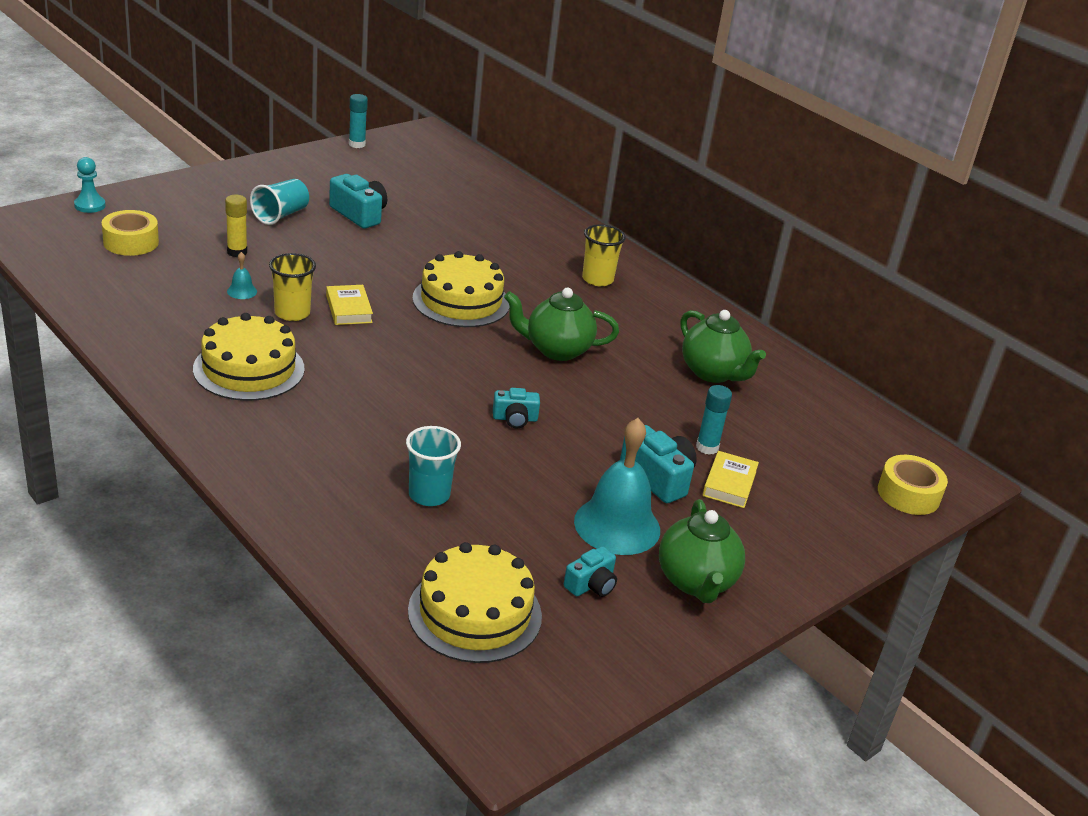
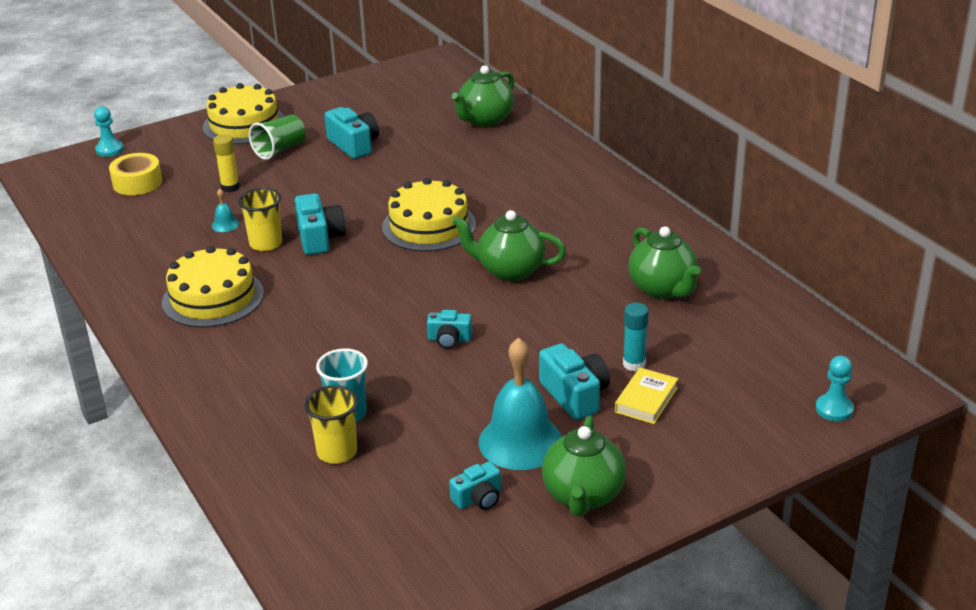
camera: 15 degrees right, 0 degrees up
turquoise cup [250,179,309,225] -> green cup [249,115,305,160]
yellow book [326,285,373,325] -> turquoise camera [294,193,346,255]
turquoise glue stick [349,94,368,148] -> none
yellow cake [408,542,542,663] -> yellow cake moved to [203,83,285,144]
yellow cup [582,224,626,286] -> yellow cup moved to [304,385,358,464]
yellow tape [878,455,948,515] -> turquoise pawn [816,356,854,421]
none -> green teapot [452,65,514,127]

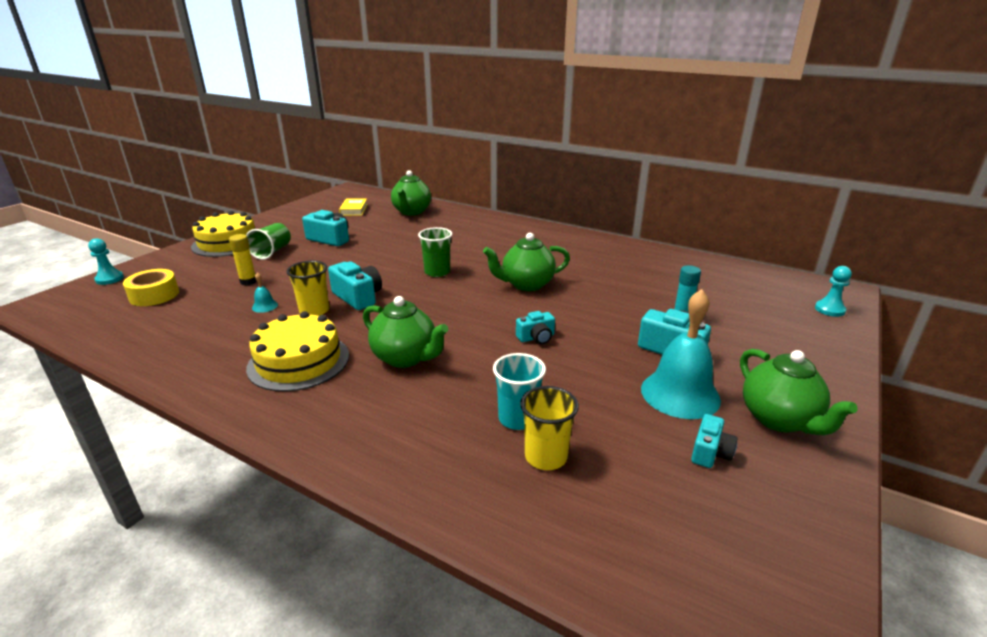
camera: 30 degrees left, 5 degrees down
yellow cake [382,178,476,252] -> green cup [418,227,453,277]
yellow book [615,367,678,424] -> yellow book moved to [339,198,368,216]
green teapot [628,226,701,299] -> green teapot moved to [363,296,448,368]

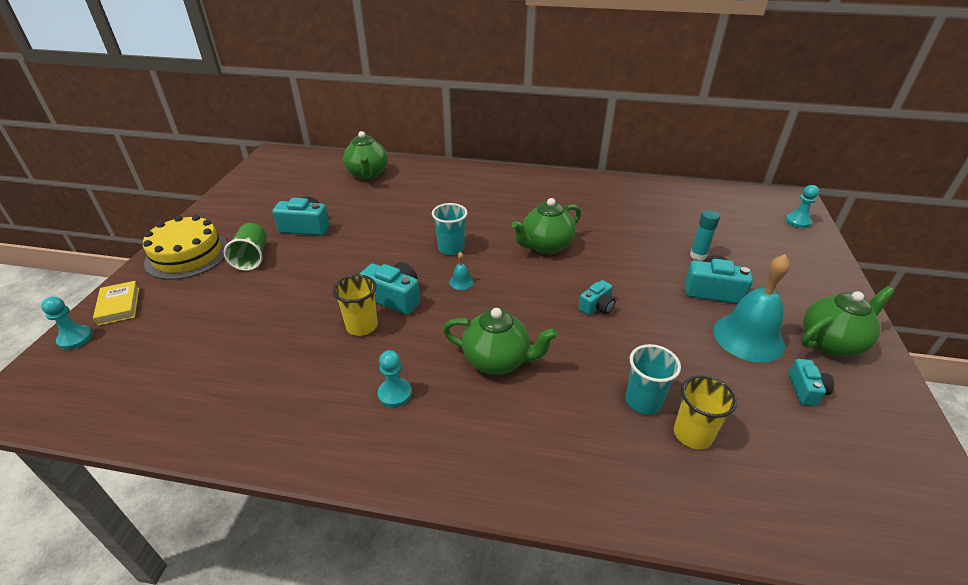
camera: 20 degrees left, 10 degrees up
yellow tape [123,269,179,306] -> none
yellow glue stick [229,234,257,285] -> none
yellow cake [246,311,349,392] -> turquoise pawn [378,350,412,407]
turquoise bell [252,272,278,313] -> turquoise bell moved to [449,252,474,290]
yellow book [339,198,368,216] -> yellow book moved to [93,281,139,326]
green cup [418,227,453,277] -> turquoise cup [432,203,467,255]
green teapot [740,349,857,435] -> green teapot turned 75 degrees counterclockwise [801,286,895,357]

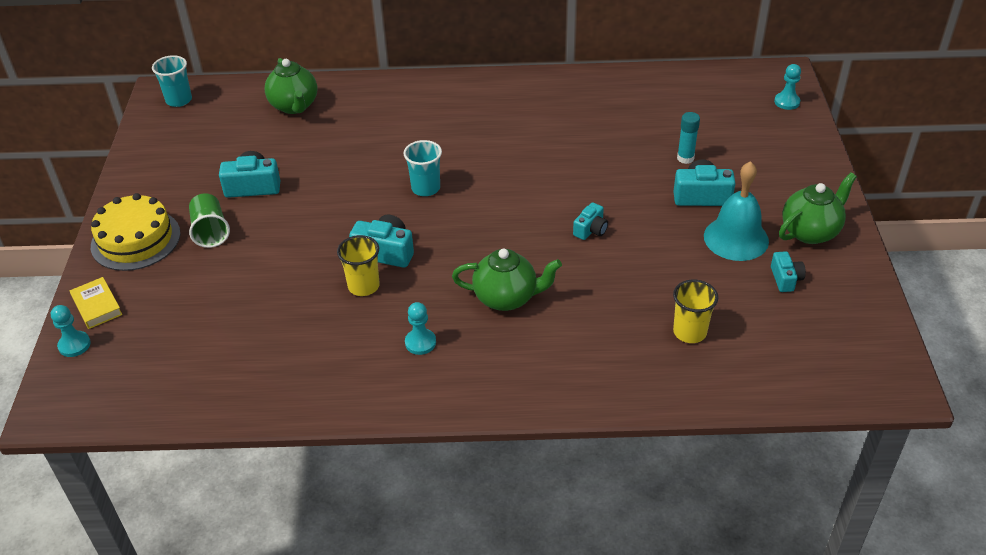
camera: 10 degrees left, 5 degrees up
turquoise bell [449,252,474,290] -> none
green teapot [512,198,581,254] -> none
turquoise cup [626,344,681,415] -> turquoise cup moved to [152,55,192,107]

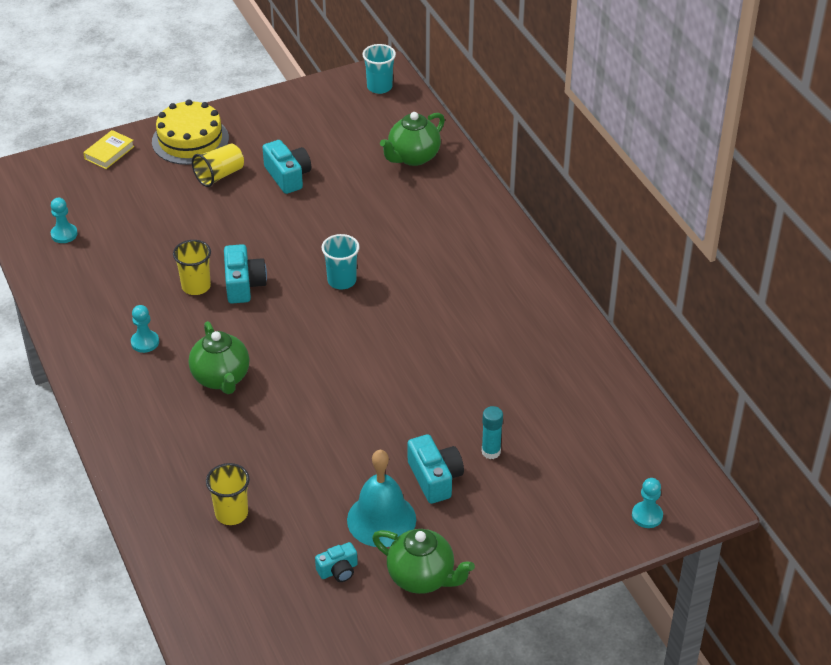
camera: 65 degrees right, 0 degrees up
turquoise pawn [51,305,91,357] -> turquoise pawn moved to [51,198,78,243]
green cup [189,193,230,248] -> yellow cup [192,143,244,187]
turquoise camera [573,202,608,240] -> none

